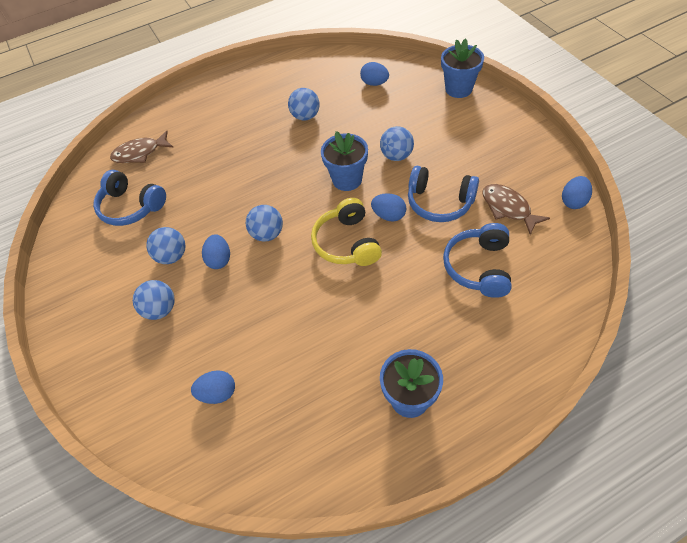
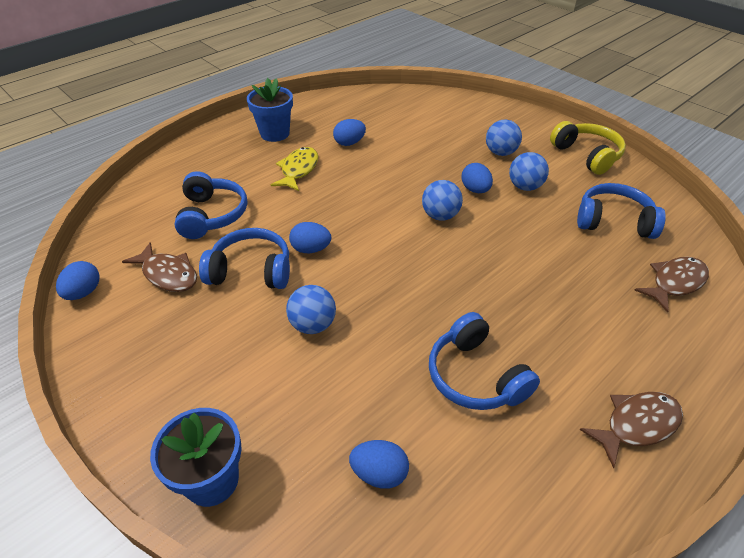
camera: 160 degrees right, 10 degrees down
blue egg [191,370,235,404] -> blue egg moved to [333,119,366,146]
blue ball [288,88,320,120] -> blue headphones [429,312,540,410]
yellow headphones [311,198,382,266] -> yellow headphones moved to [550,121,626,175]
blue flower pot [321,131,368,191] -> none
none -> yellow fish [271,147,318,191]
none -> brown fish [580,392,683,468]

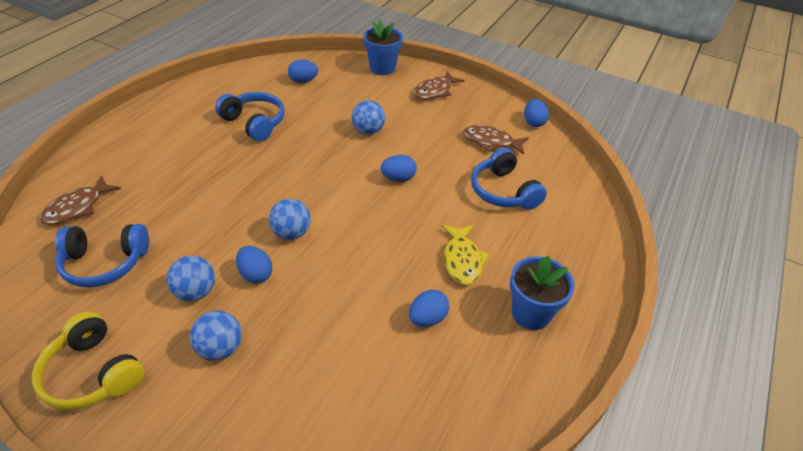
camera: 160 degrees right, 0 degrees up
blue headphones [199,228,290,289] -> none
brown fish [580,392,683,468] -> brown fish moved to [414,71,465,100]

